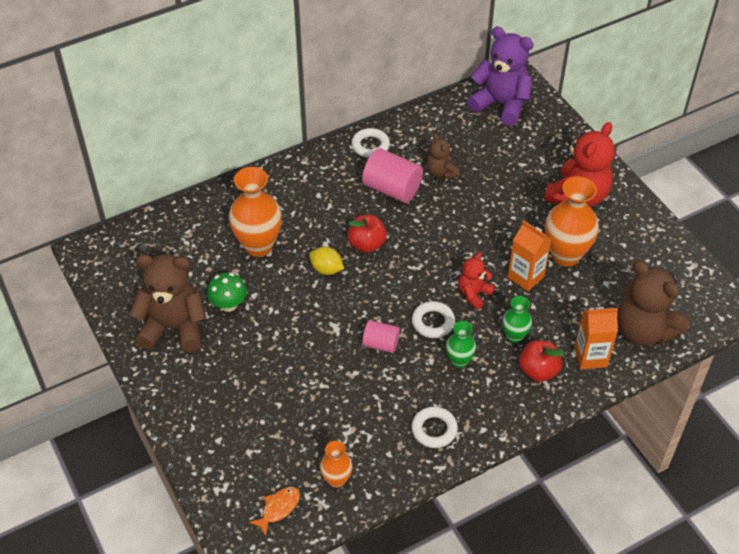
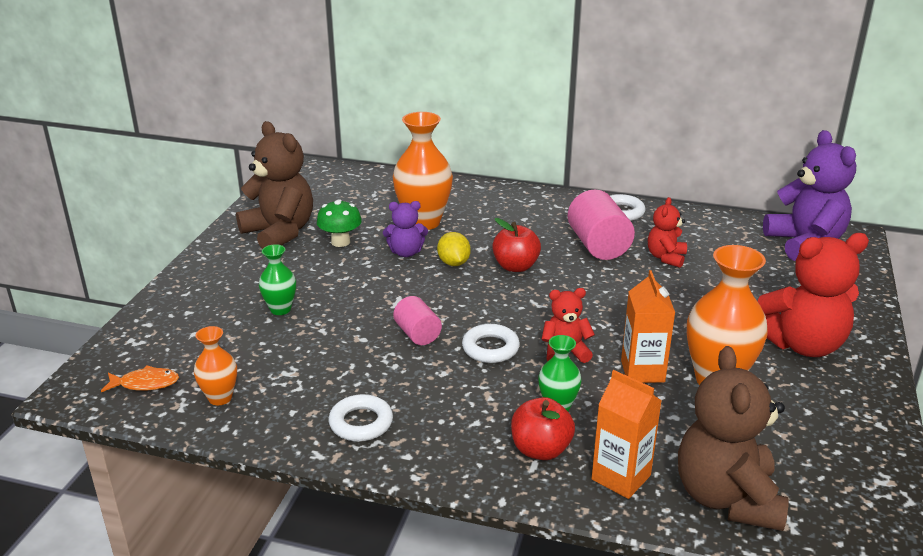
camera: 45 degrees right, 20 degrees down
brown teddy bear [426,133,460,179] -> red teddy bear [648,197,687,268]
green vase [446,321,476,368] -> green vase moved to [259,244,296,315]
none -> purple teddy bear [383,201,428,257]

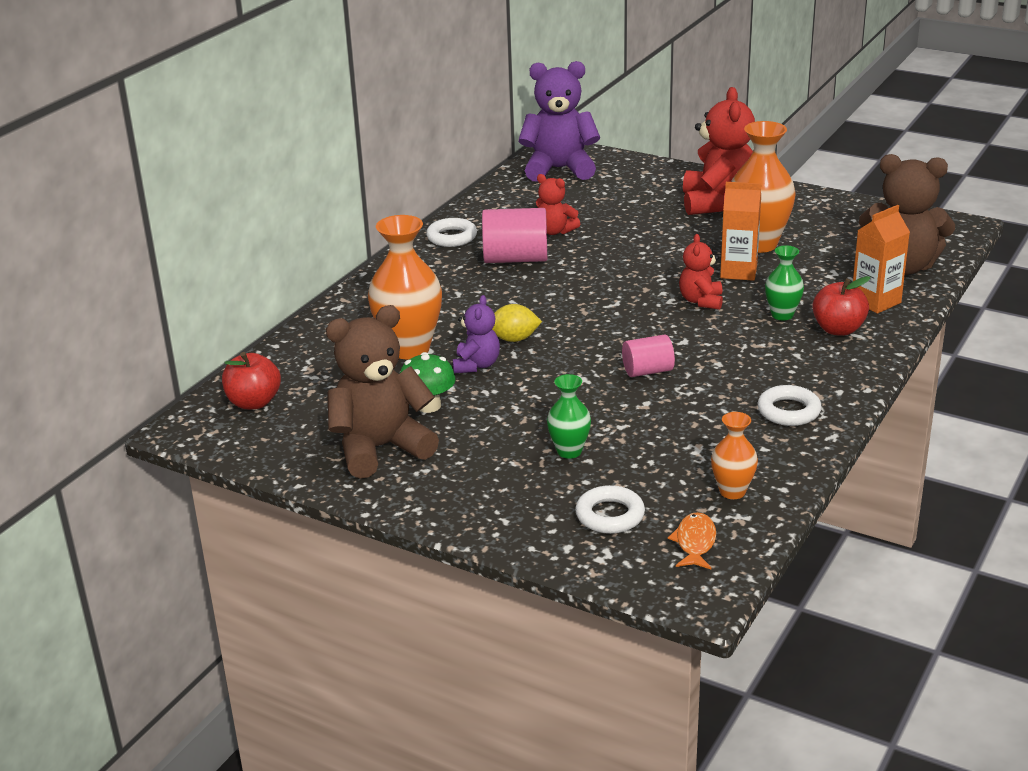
camera: 75 degrees left, 0 degrees up
white ring [462,324,520,363] -> white ring moved to [575,485,645,534]
red apple [492,218,541,272] -> red apple moved to [222,352,281,409]

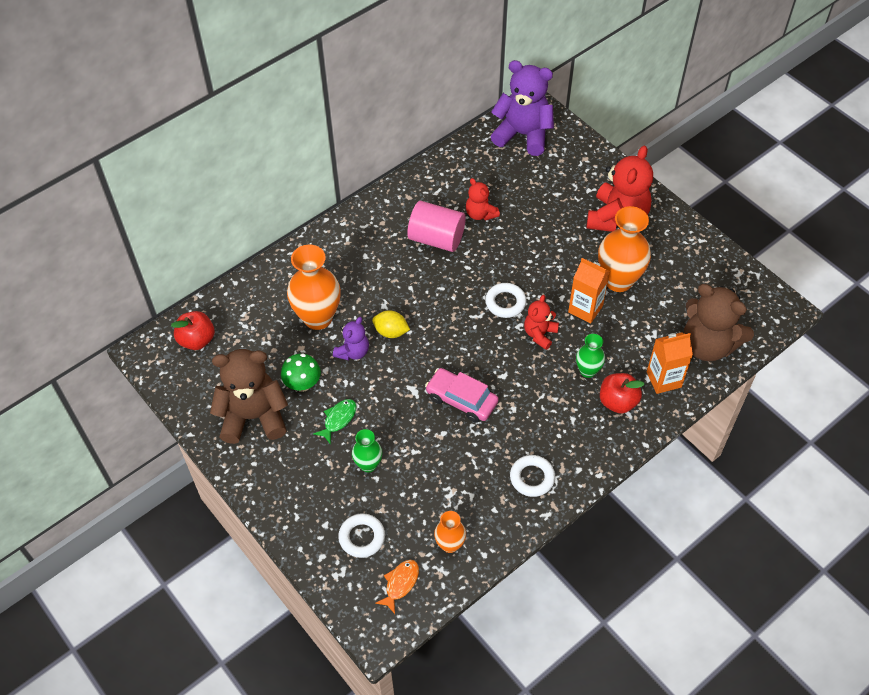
camera: 20 degrees right, 25 degrees up
white ring [426,218,477,247] -> white ring moved to [485,283,526,318]
pink cylinder [622,334,675,377] -> pink car [425,368,499,423]
none -> green fish [313,399,357,445]

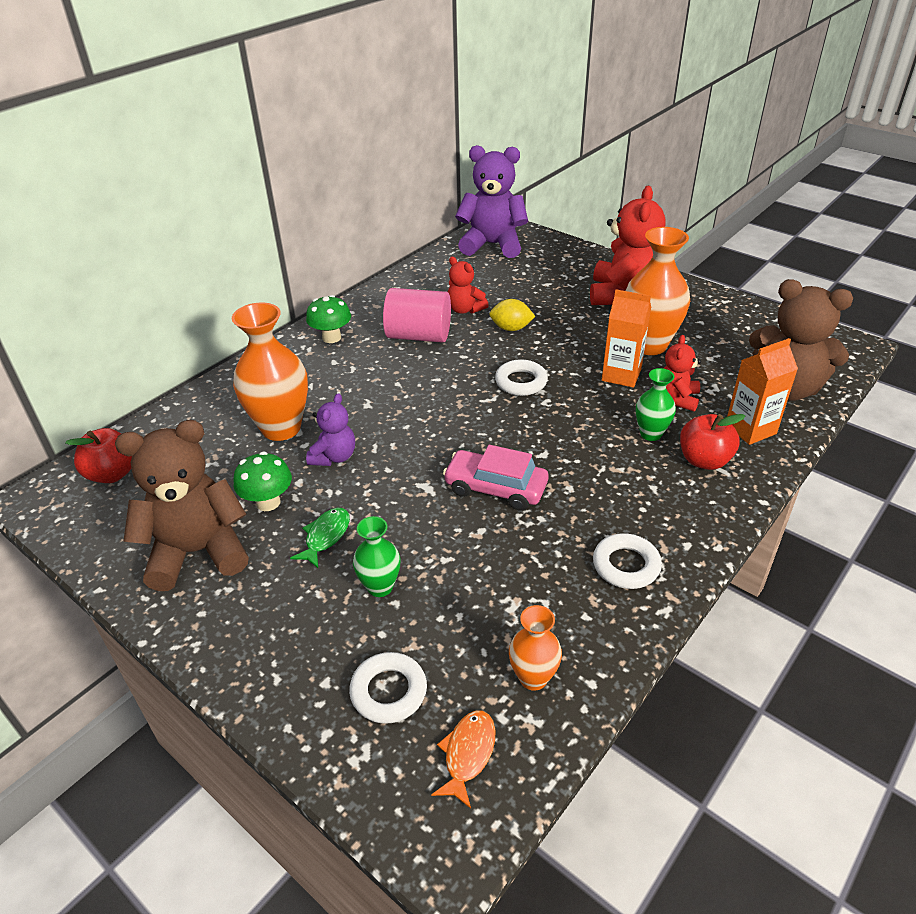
camera: 10 degrees left, 15 degrees down
yellow lemon [372,310,410,338] -> yellow lemon moved to [489,299,535,331]
red teddy bear [524,295,559,350] -> red teddy bear moved to [663,335,701,412]
none -> green mushroom [306,295,351,343]

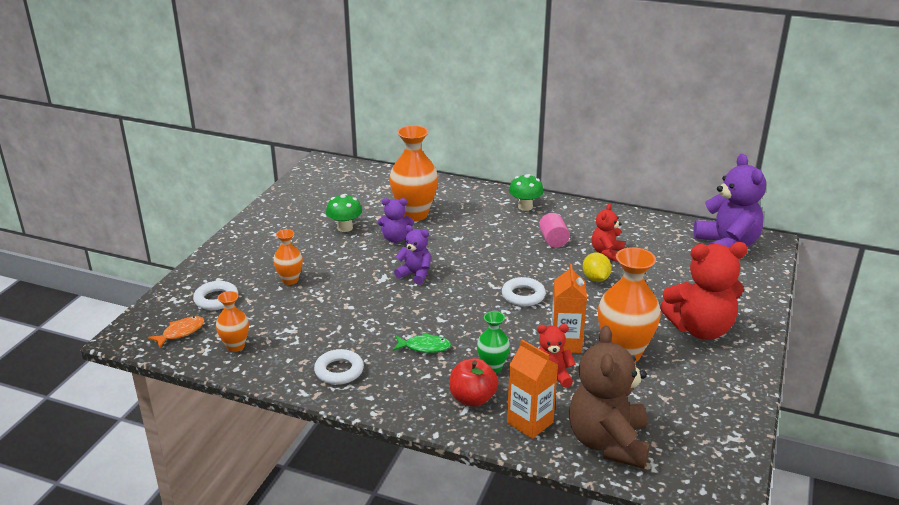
camera: 70 degrees right, 10 degrees down
red apple [65,428,132,483] -> none
brown teddy bear [115,420,249,591] -> none
green fish [290,508,350,568] -> green fish moved to [393,333,451,353]
green vase [353,516,400,597] -> orange vase [273,229,303,285]
pink cylinder [383,288,451,343] -> pink cylinder [539,213,570,248], size x0.60
orange fish [431,710,495,809] -> orange fish turned 45 degrees counterclockwise [148,316,204,348]
pink car [443,445,548,511] -> none
none -> purple teddy bear [394,225,431,285]

